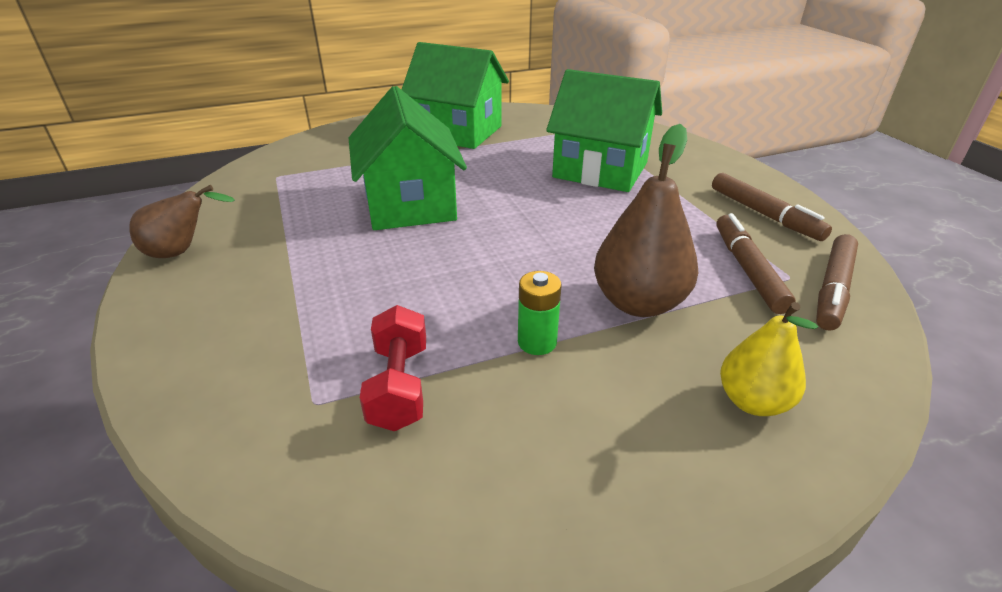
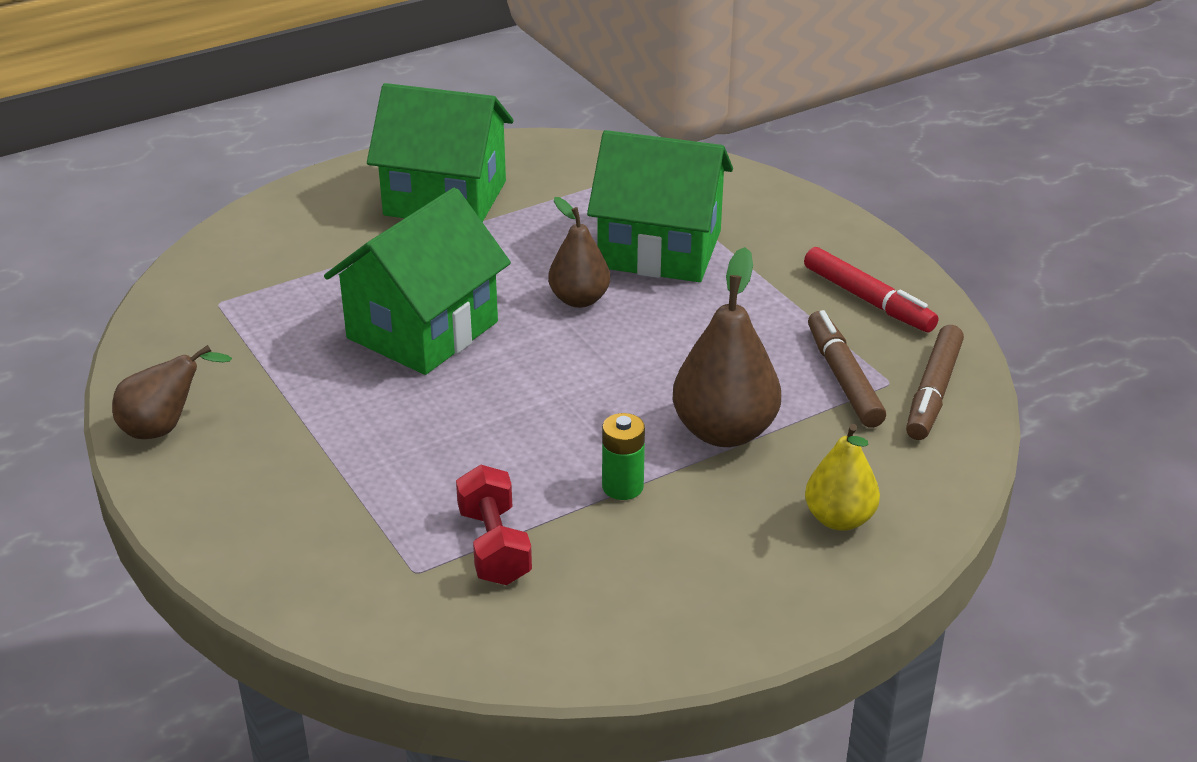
camera: 10 degrees left, 0 degrees up
green house [349,86,467,230] -> green house turned 60 degrees clockwise [324,188,511,375]
brown marker [712,173,832,241] -> red marker [804,247,938,332]
none -> brown pear [548,197,610,308]

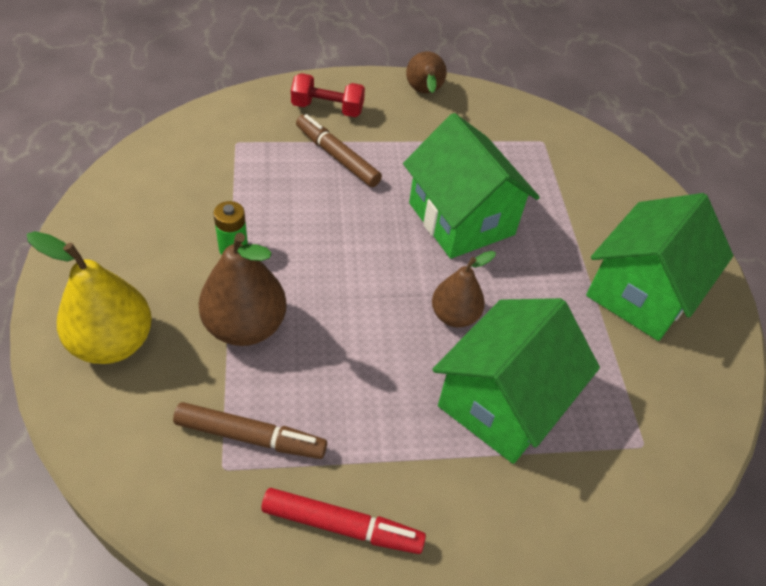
camera: 110 degrees right, 15 degrees up
red dumbbell [456,465,532,585] -> red dumbbell moved to [291,73,365,117]
red marker [804,247,938,332] -> red marker turned 150 degrees counterclockwise [261,488,426,554]
yellow pear [805,424,880,531] -> yellow pear [27,231,152,364], size x1.56
brown marker [906,325,964,440] -> brown marker moved to [296,114,382,187]

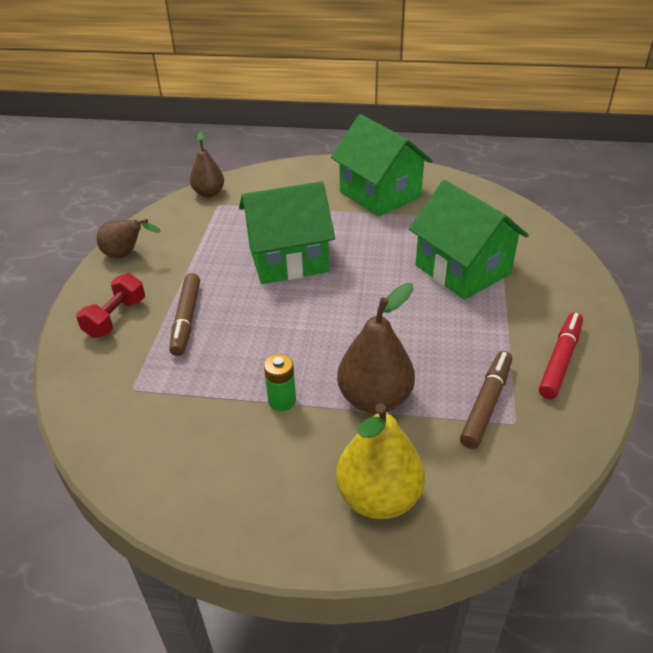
camera: 70 degrees left, 10 degrees down
brown marker [296,114,382,187] -> brown marker turned 60 degrees counterclockwise [169,273,200,356]
brown pear [432,251,496,328] -> brown pear moved to [190,131,224,197]

